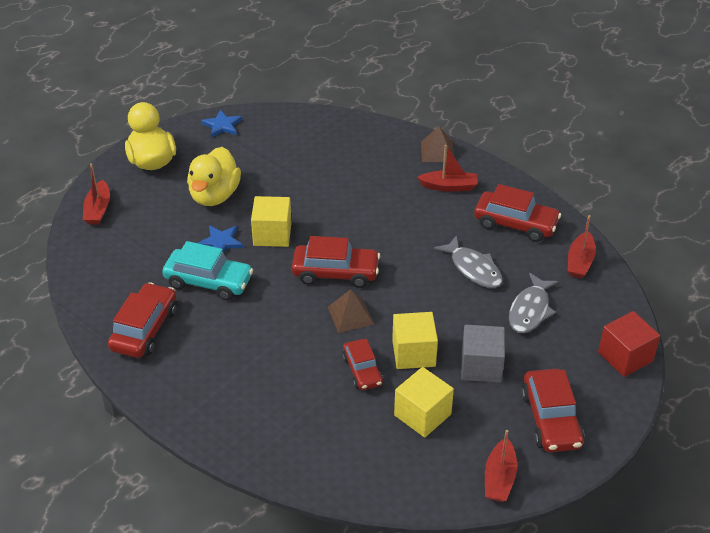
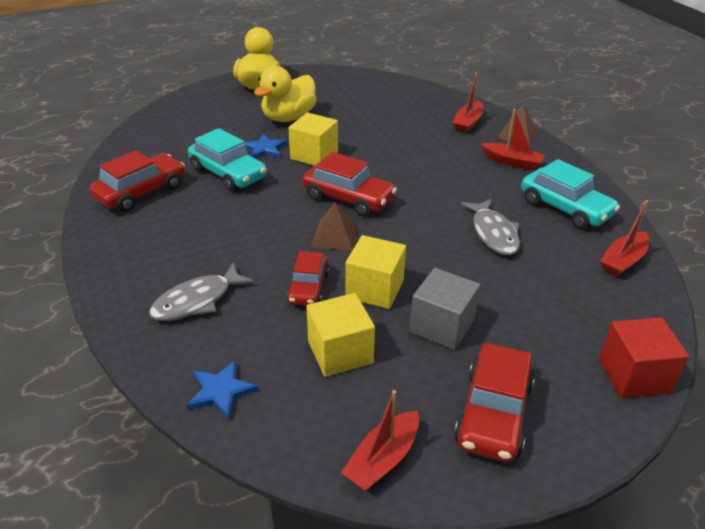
camera: 25 degrees right, 5 degrees down
red boat [83,163,110,225] -> red boat moved to [453,72,483,133]
blue star [201,110,242,138] -> blue star moved to [187,360,259,419]
red car [474,184,561,242] -> turquoise car [521,159,620,229]
grey fish [509,273,559,333] -> grey fish moved to [149,262,255,321]

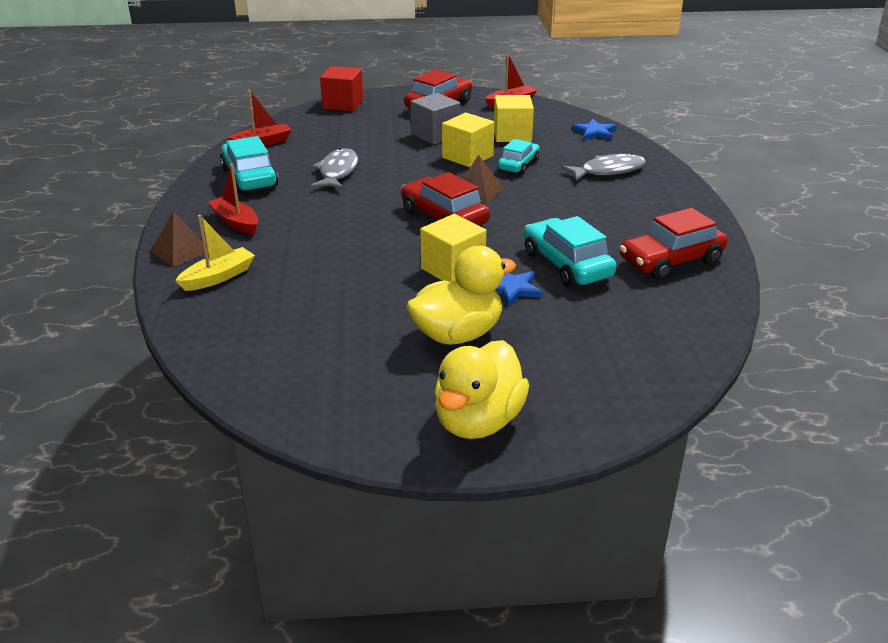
camera: 160 degrees left, 5 degrees down
red car [286,251,329,306] -> turquoise car [498,139,540,175]
red boat [453,72,483,133] -> yellow boat [175,215,255,291]

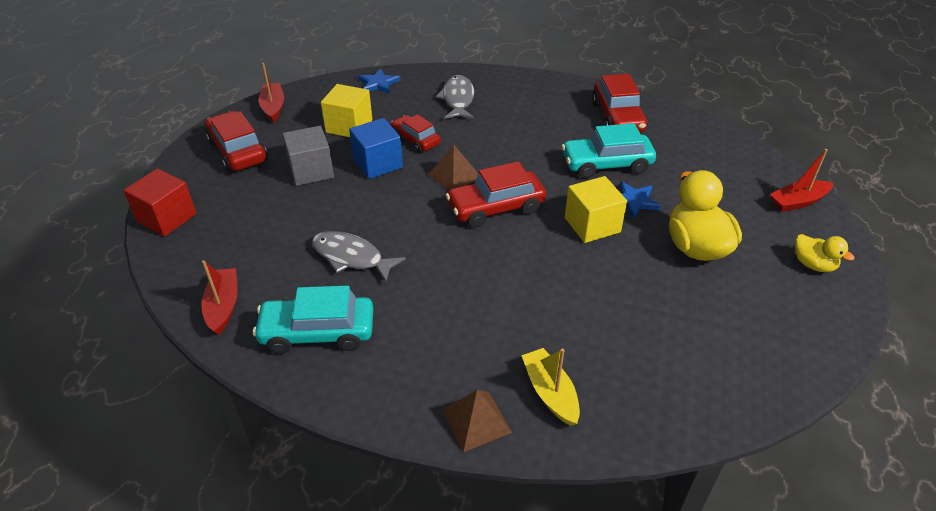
camera: 70 degrees left, 10 degrees up
red boat [208,164,258,235] -> red boat moved to [770,149,833,212]
yellow duck [434,340,529,439] -> yellow duck [795,234,855,272], size x0.54
yellow cube [442,113,495,167] -> blue cube [349,118,403,179]
turquoise car [498,139,540,175] -> red car [391,114,441,153]

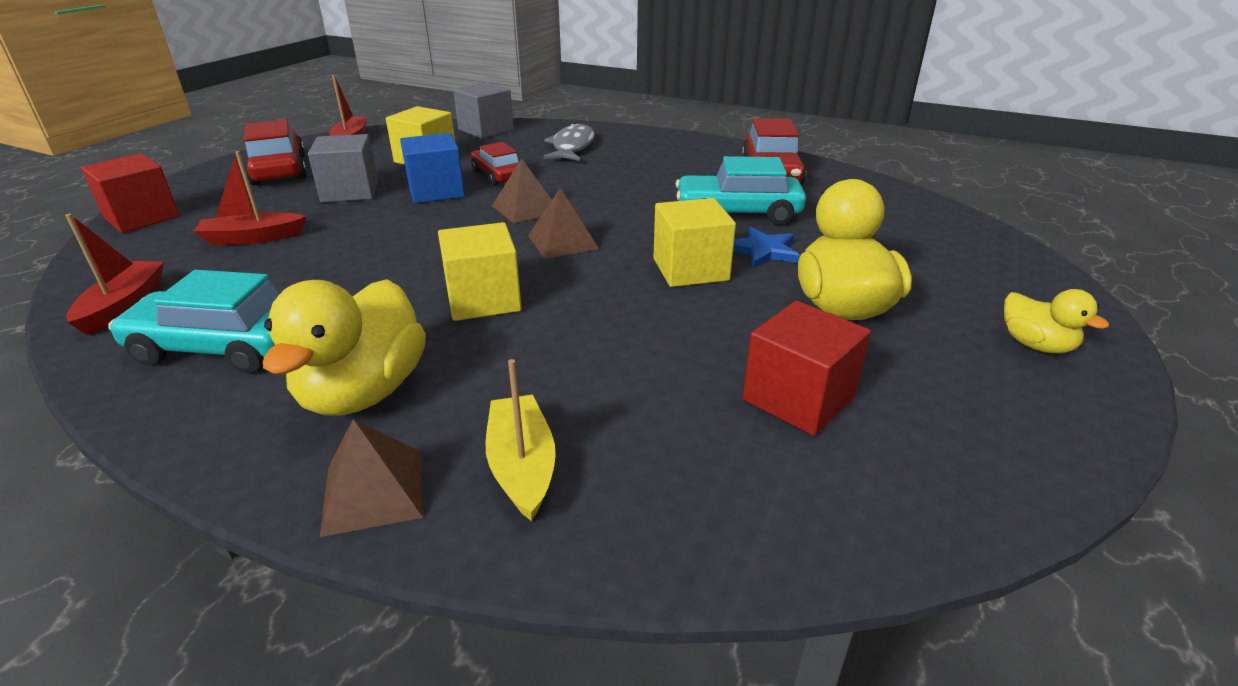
camera: 10 degrees right, 10 degrees down
grey fish [312,231,406,282] -> none
blue star [358,68,401,94] -> grey cube [453,82,514,139]
red car [446,161,546,228] -> brown pyramid [528,188,599,259]
red boat [770,149,833,212] -> red boat moved to [193,151,306,246]
none -> yellow duck [263,279,426,416]
none -> yellow cube [438,222,522,321]
none -> red cube [742,301,871,436]

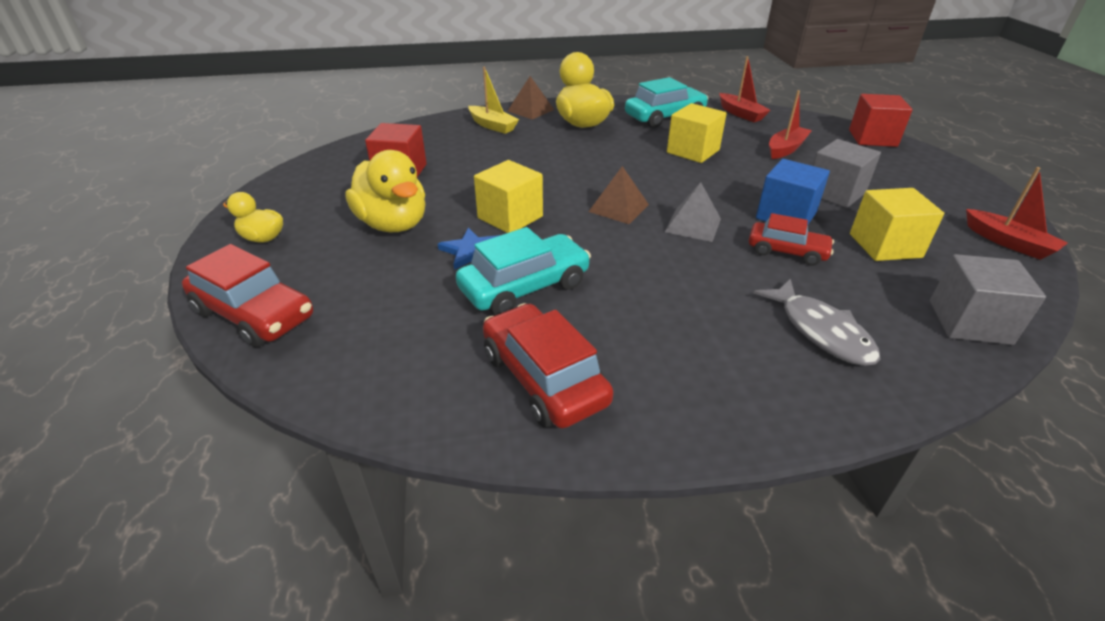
camera: 145 degrees right, 5 degrees up
red car [244,120,307,185] -> red car moved to [182,244,313,348]
yellow cube [438,222,522,321] -> yellow cube moved to [667,103,727,163]
brown pyramid [492,159,552,224] -> grey pyramid [665,182,721,242]

